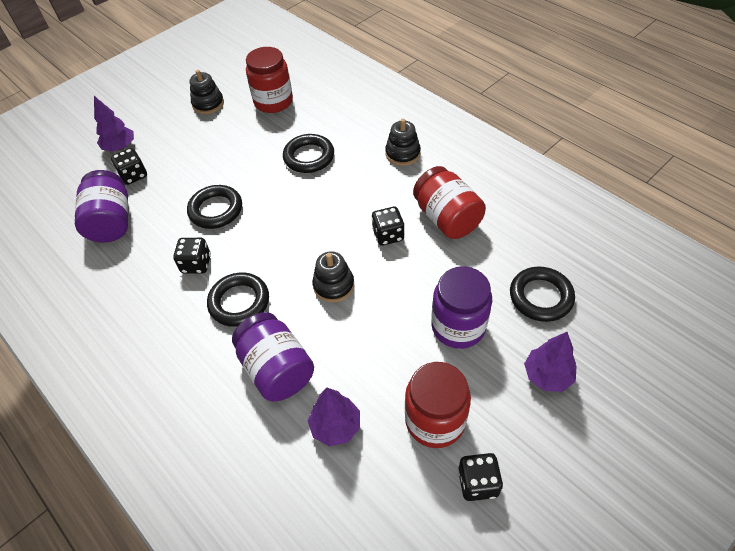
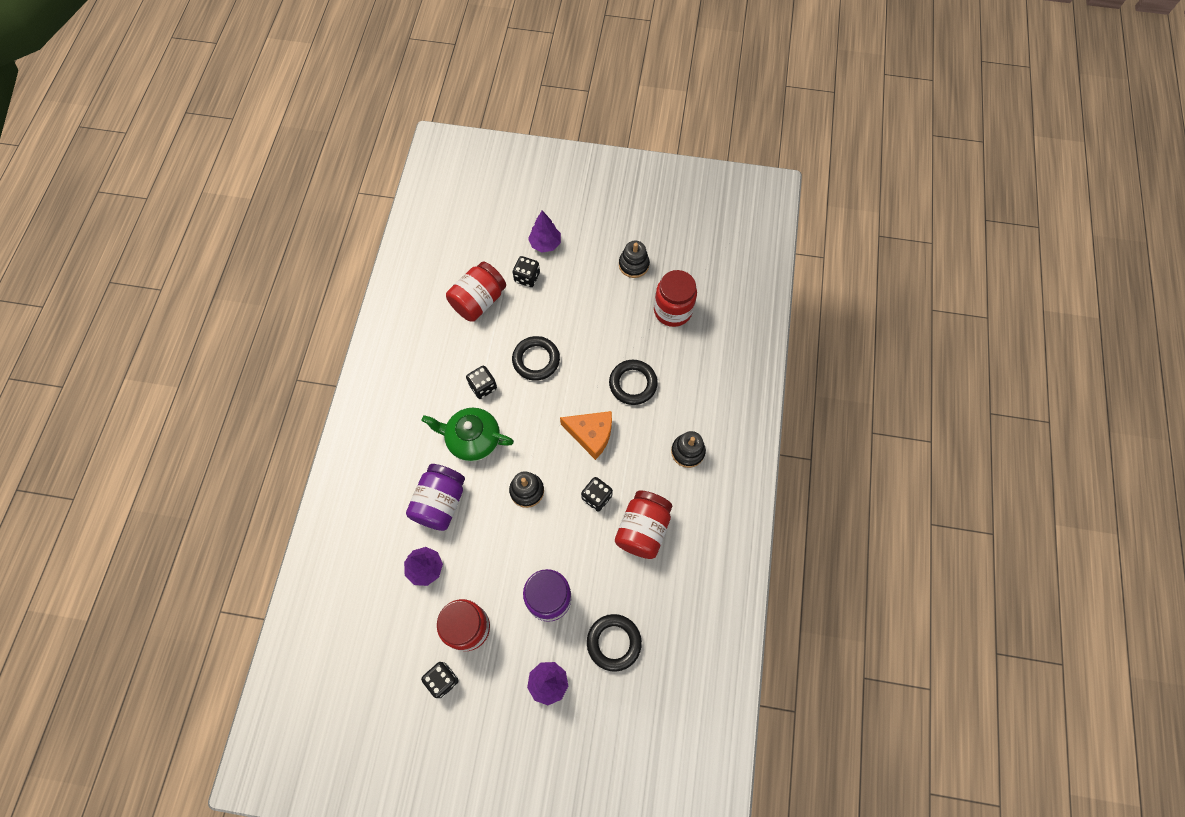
camera: 50 degrees right, 15 degrees up
purple jar [75,170,128,243] -> red jar [446,262,506,322]
black ring [207,273,269,327] -> green teapot [422,408,514,462]
none -> orange cheese [560,411,612,460]

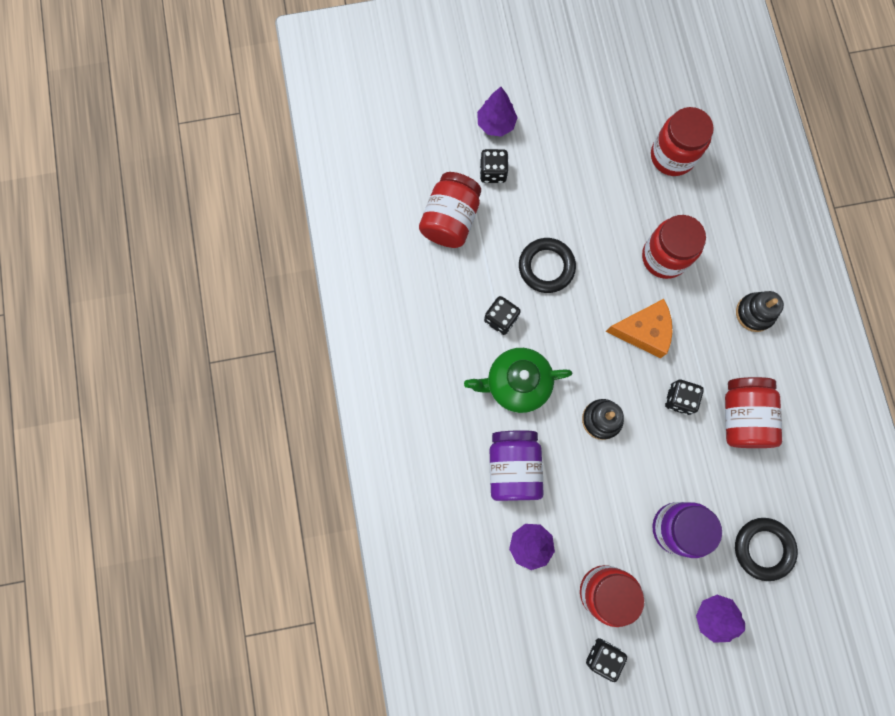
camera: 20 degrees left, 10 degrees up
black ring [609,360,658,405] -> red jar [642,215,706,279]
black stacking toy [619,241,650,278] -> none

